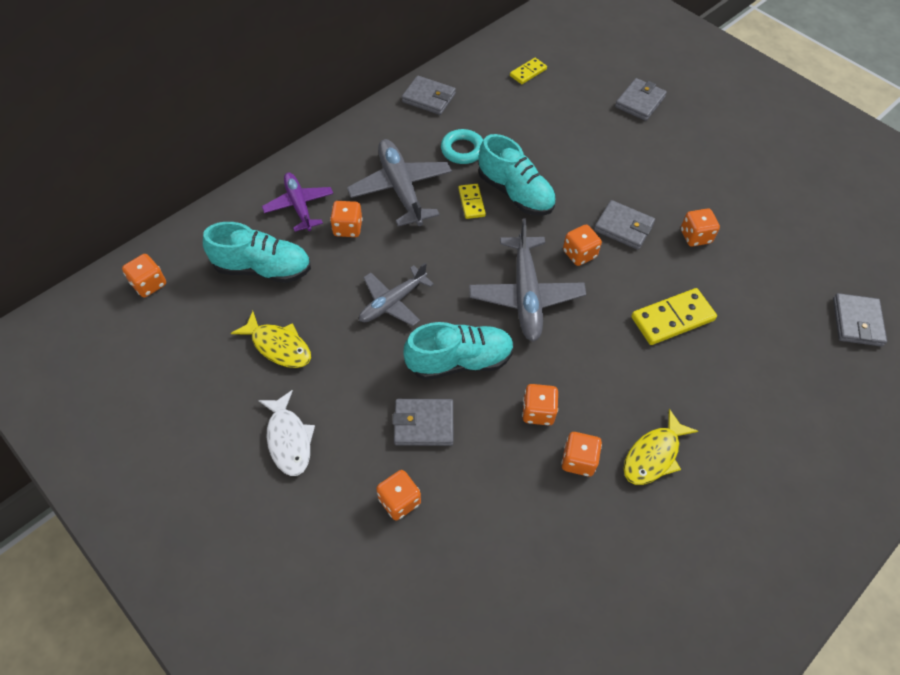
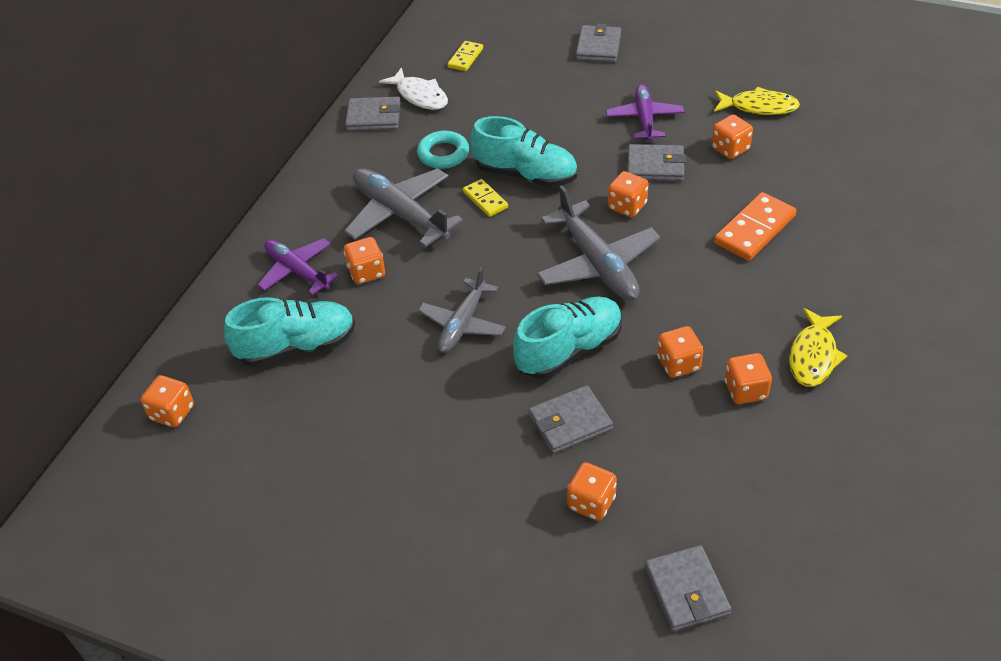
camera: 20 degrees left, 10 degrees down
yellow fish [231,311,311,368] -> yellow fish moved to [714,87,800,115]
white fish [258,390,315,476] -> white fish moved to [379,67,448,110]
yellow domino [631,288,717,345] -> orange domino [714,192,797,261]
grey wallet [833,293,887,347] -> grey wallet moved to [645,545,731,631]
none -> purple plane [606,84,684,141]

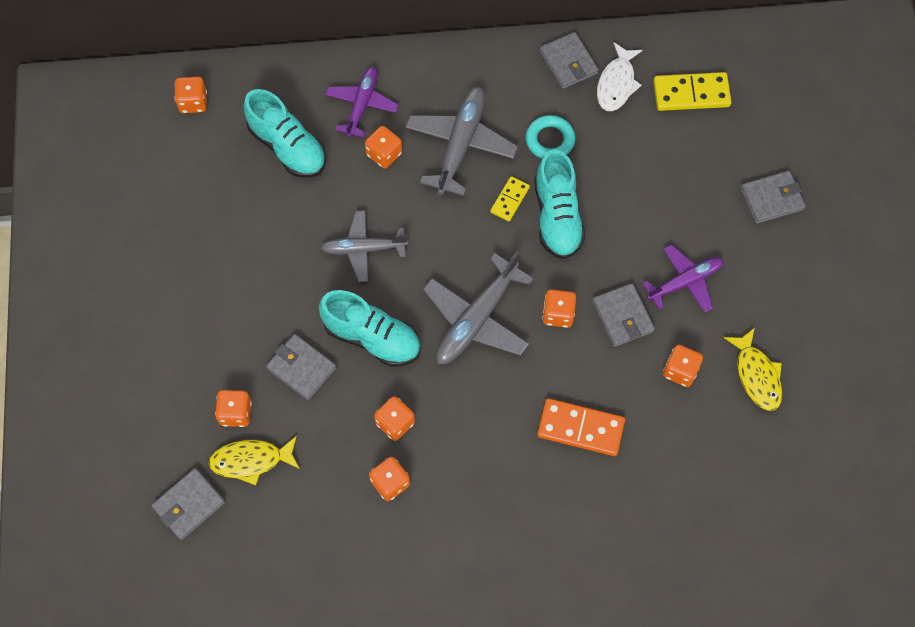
camera: 60 degrees right, 20 degrees up
yellow domino [447,41,483,71] -> yellow domino [653,72,731,111], size x1.71
yellow fish [789,308,847,387] -> yellow fish moved to [209,436,300,485]

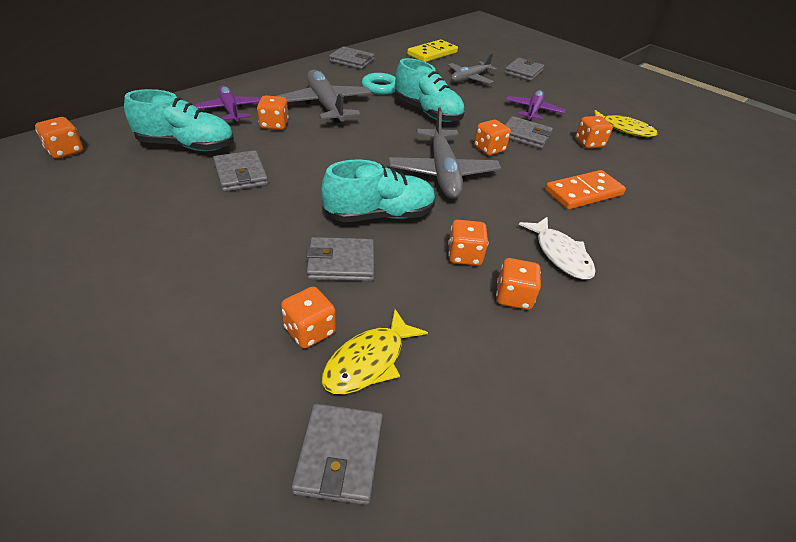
camera: 45 degrees left, 25 degrees down
grey plane [321,210,408,282] -> grey plane moved to [448,53,497,84]
yellow domino [490,176,530,221] -> none
white fish [597,42,643,111] -> white fish moved to [519,217,595,279]
none -> grey wallet [213,150,268,192]

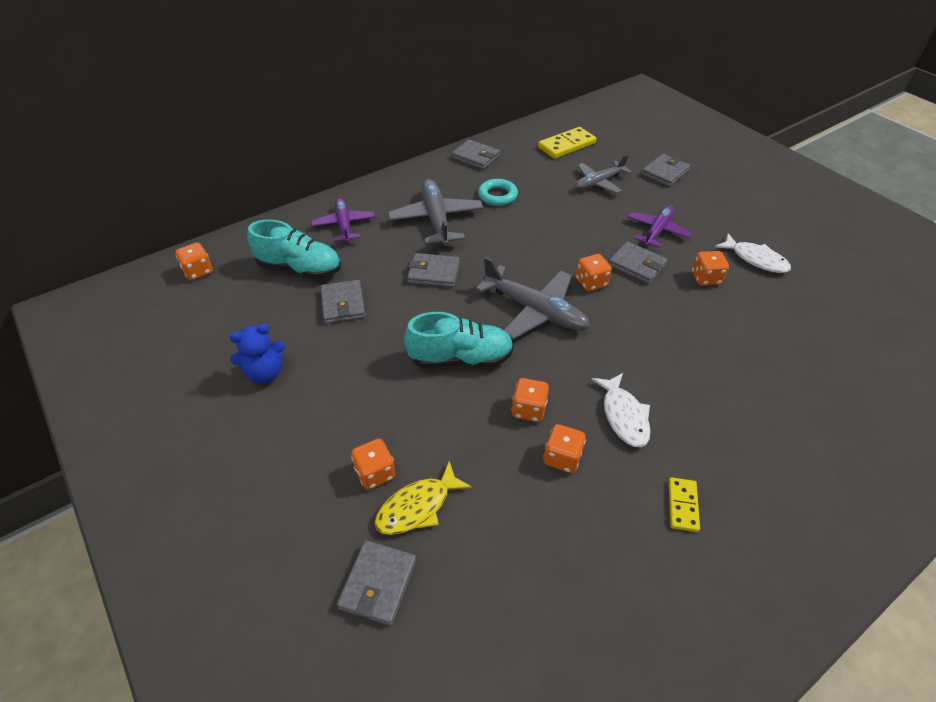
camera: 15 degrees right, 5 degrees up
orange dice [257,95,289,130] -> none
grey wallet [306,237,374,281] -> grey wallet moved to [407,253,460,288]
grey plane [389,108,501,199] -> grey plane turned 60 degrees counterclockwise [476,257,590,340]
turquoise shoe [395,58,464,122] -> none
orange domino [545,170,626,209] -> none
yellow fish [594,110,658,137] -> white fish [715,233,791,273]
none -> blue teddy bear [230,324,285,384]
none -> yellow domino [669,477,700,532]

